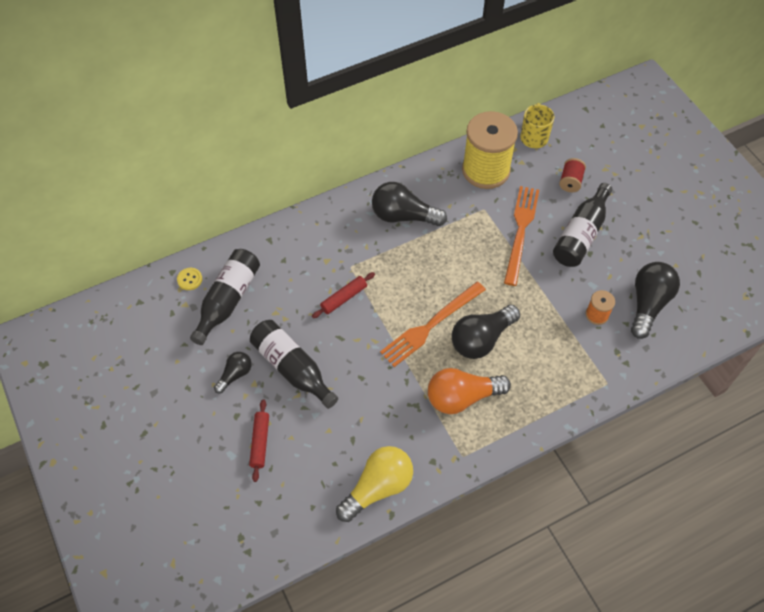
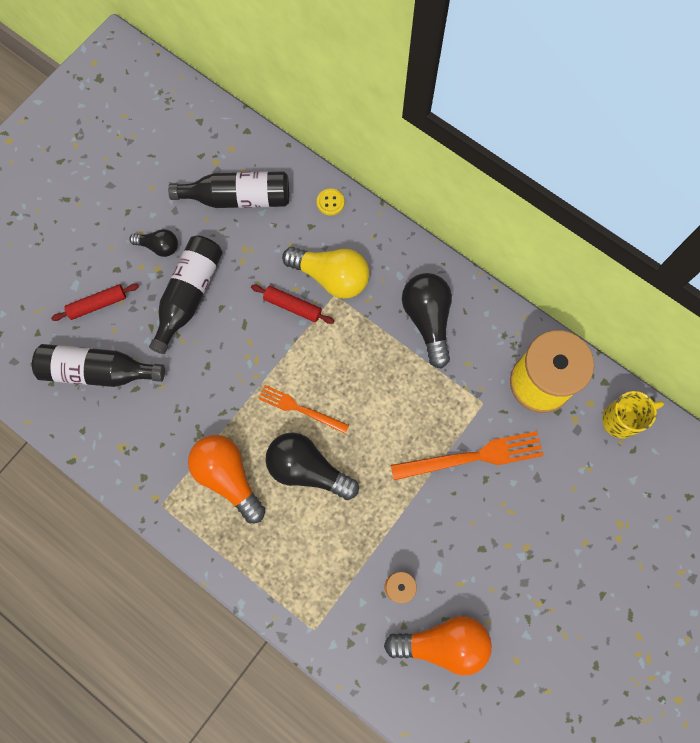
camera: 65 degrees right, 15 degrees up
yellow button [177,268,202,290] -> yellow button moved to [317,189,345,216]
yellow light bulb [336,446,413,522] -> yellow light bulb moved to [282,247,369,299]
orange fork [380,282,486,367] -> orange fork [258,385,349,434], size x0.63
black bottle [553,183,612,267] -> black bottle moved to [32,344,165,387]
red spool [559,158,586,192] -> none
black light bulb [631,262,680,339] -> orange light bulb [384,616,492,675]

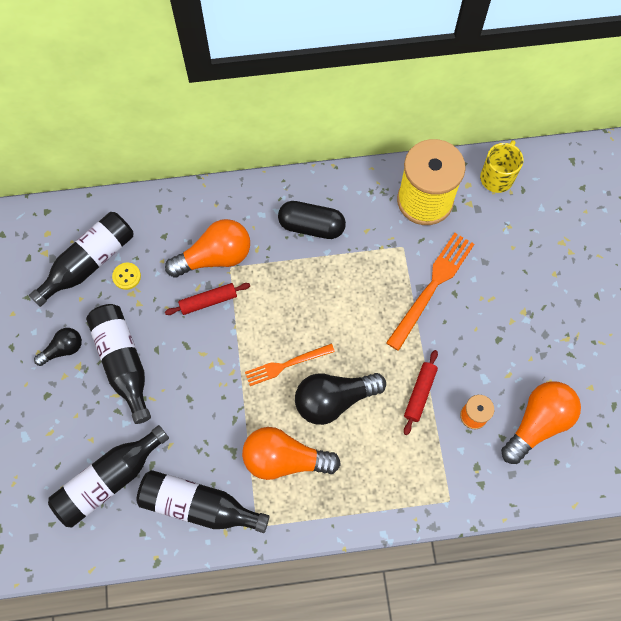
camera: 45 degrees left, 5 degrees down
red rolling pin [51,284,139,321] -> red rolling pin moved to [404,350,438,435]
yellow light bulb [282,247,369,299] -> orange light bulb [165,219,250,278]
yellow button [317,189,345,216] -> yellow button moved to [112,263,141,290]
black light bulb [402,273,452,369] -> black capsule [278,201,346,239]
none -> black bottle [136,470,269,533]

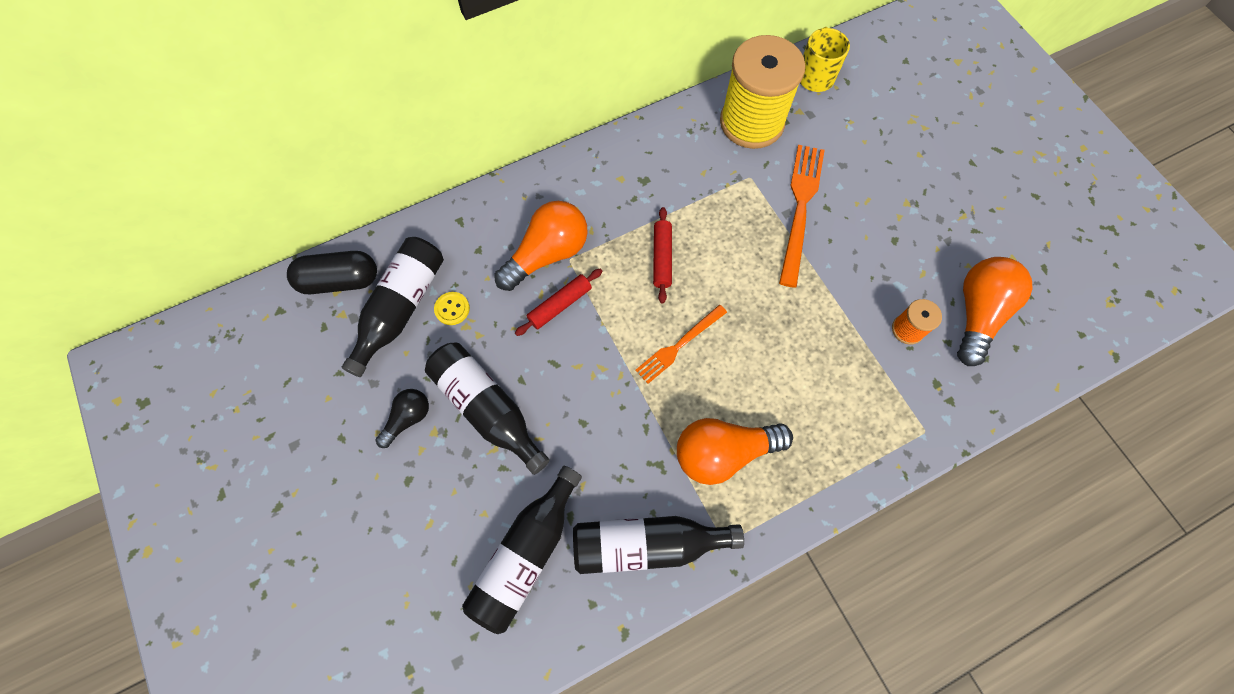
camera: 20 degrees left, 0 degrees up
black capsule [278,201,346,239] -> black capsule moved to [287,251,377,294]
black light bulb [295,373,386,425] -> none
red rolling pin [404,350,438,435] -> red rolling pin moved to [653,207,672,303]

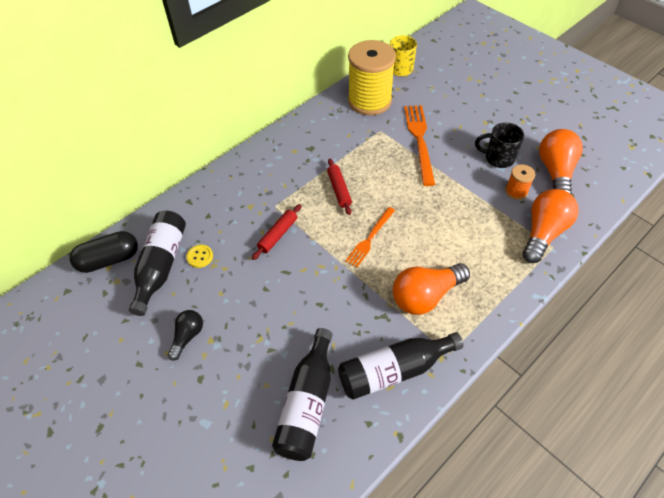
camera: 15 degrees left, 15 degrees down
black bottle [425,343,550,475] -> none
orange light bulb [494,201,588,291] -> orange light bulb moved to [523,189,578,263]
none -> black mug [475,122,524,168]

